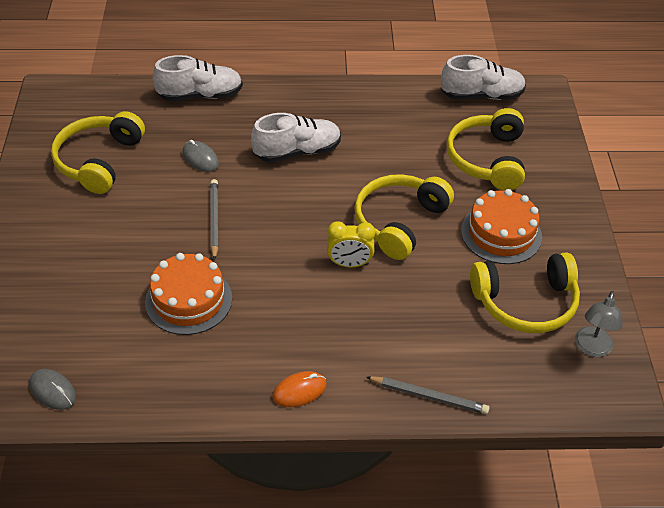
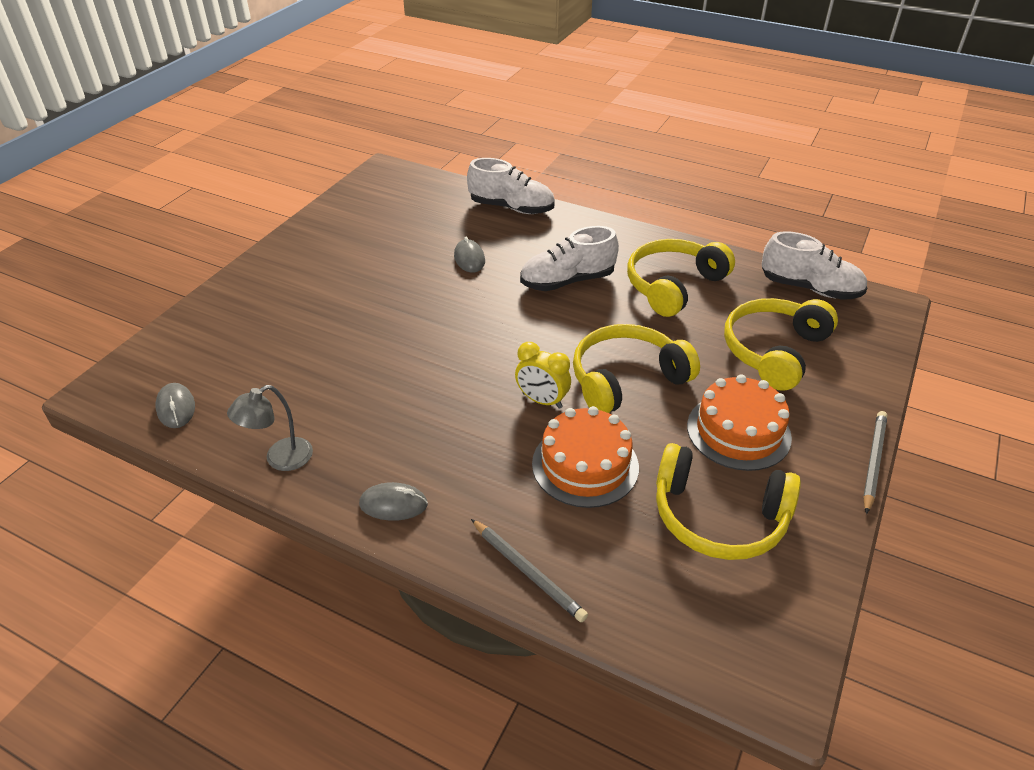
camera: 30 degrees right, 5 degrees down
yellow headphones [51,111,145,194] -> yellow headphones moved to [627,239,735,317]
orange cake [145,253,232,335] -> orange cake moved to [532,406,639,508]
grey pencil [210,179,219,260] -> grey pencil moved to [863,411,887,514]
white shoe [251,113,341,163] -> white shoe turned 150 degrees clockwise [520,226,619,291]
orange mouse [272,371,327,407] -> grey mouse [359,482,428,521]
grey lamp [575,291,623,357] -> grey lamp moved to [227,385,313,471]

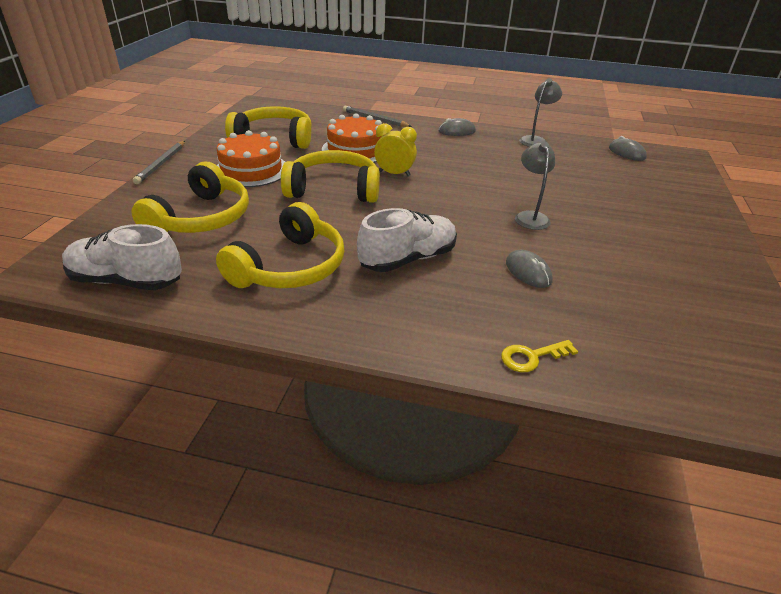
camera: 165 degrees right, 5 degrees down
white shoe [467,158,554,214] -> yellow key [501,340,578,372]
yellow headphones [573,324,700,413] -> yellow headphones turned 135 degrees counterclockwise [281,150,380,203]
none -> grey lamp [515,142,555,230]

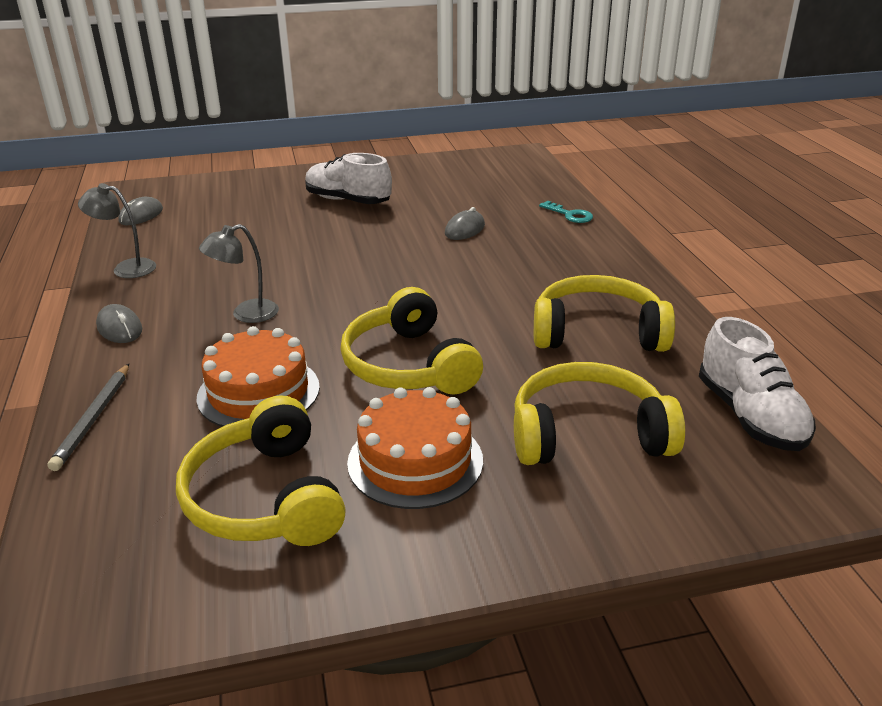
camera: 115 degrees left, 5 degrees down
grey pencil [133,141,185,184] -> none
white shoe [357,208,457,272] -> white shoe moved to [305,153,392,204]
yellow clock [374,123,417,177] -> none
yellow key [501,340,578,372] -> turquoise key [539,201,593,223]
grey lamp [515,142,555,230] -> grey lamp moved to [199,224,279,323]

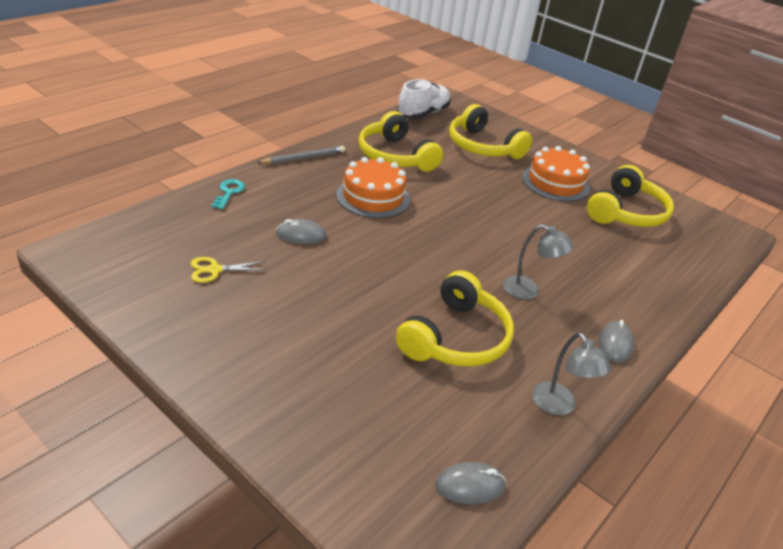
camera: 130 degrees left, 5 degrees up
grey pencil [47,364,129,471] -> grey pencil moved to [257,146,345,164]
orange cake [196,326,320,427] -> orange cake moved to [336,157,410,218]
white shoe [305,153,392,204] -> none
yellow headphones [340,287,483,394] -> yellow headphones moved to [396,270,514,366]
none -> yellow scissors [191,257,266,283]

